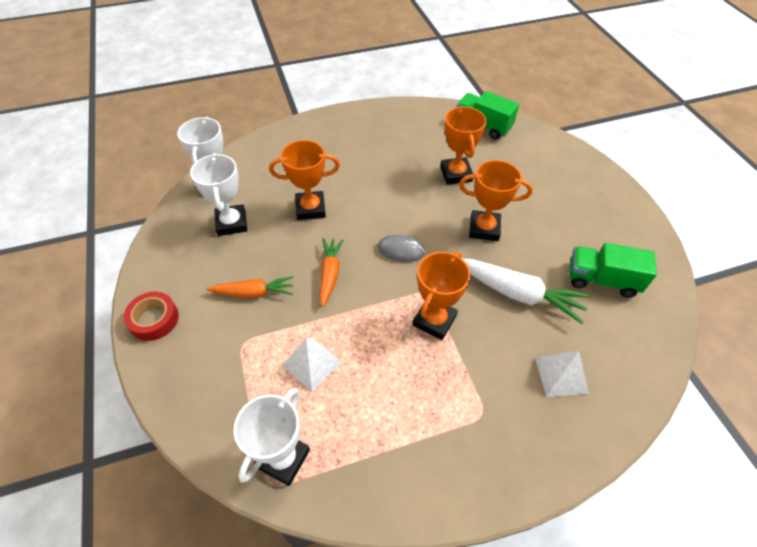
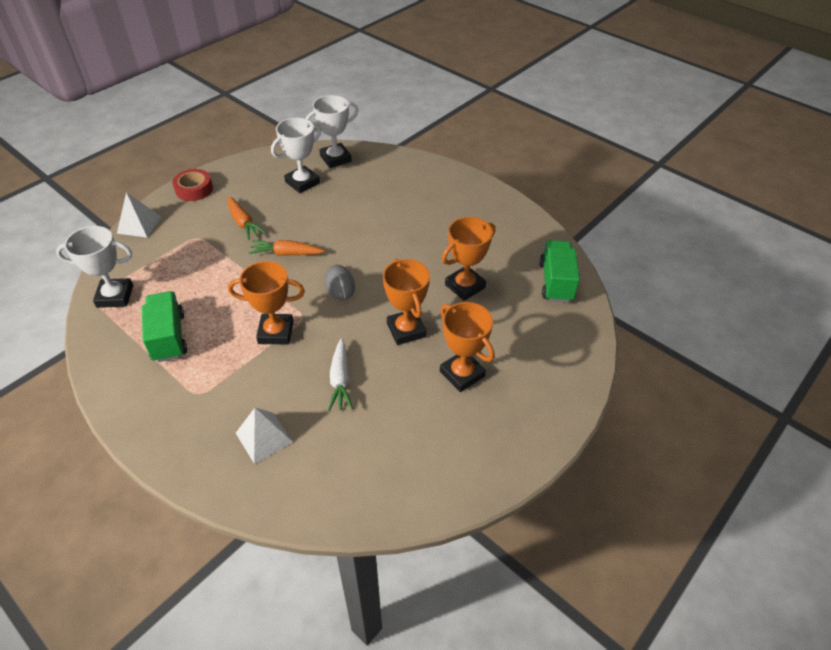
camera: 60 degrees right, 5 degrees down
orange trophy [269,140,340,220] -> orange trophy moved to [440,302,494,392]
white pyramid [282,338,341,392] -> white pyramid moved to [117,192,161,238]
orange carrot [320,238,344,307] -> orange carrot turned 150 degrees counterclockwise [249,240,325,256]
white carrot [463,259,591,324] -> white carrot [328,339,353,411], size x0.64
green truck [570,243,657,298] -> green truck moved to [142,291,187,362]

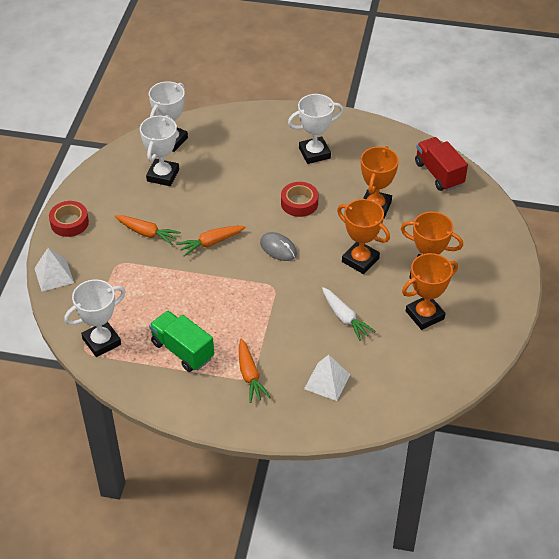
camera: 30 degrees left, 0 degrees up
orange trophy [228,261,305,345] -> orange trophy moved to [402,253,458,330]
green truck [539,240,580,302] -> red truck [415,137,468,191]
none -> orange carrot [239,339,271,403]
none -> red tape [281,182,318,217]
none -> white trophy [288,94,344,164]

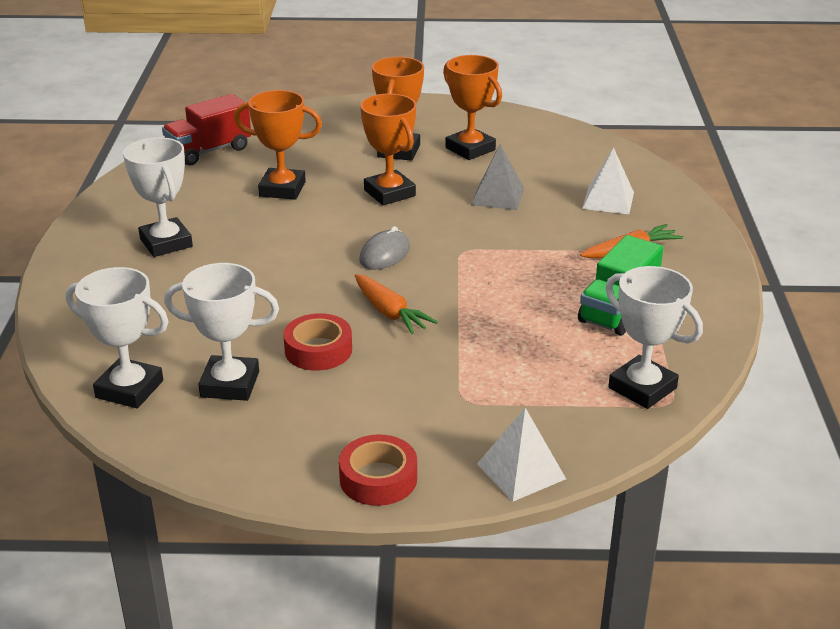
camera: 100 degrees left, 15 degrees down
orange carrot [115,215,181,245] -> none
red tape [281,182,318,217] -> red tape moved to [283,313,352,371]
white carrot [322,287,376,341] -> grey pyramid [471,144,524,210]
orange trophy [337,199,390,274] -> orange trophy turned 60 degrees counterclockwise [360,94,416,205]

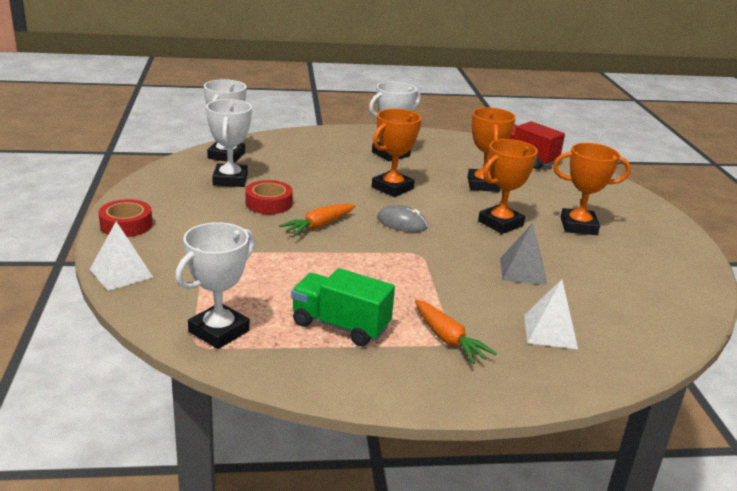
camera: 80 degrees right, 5 degrees down
orange trophy [443,55,502,160] -> orange trophy moved to [372,109,421,197]

